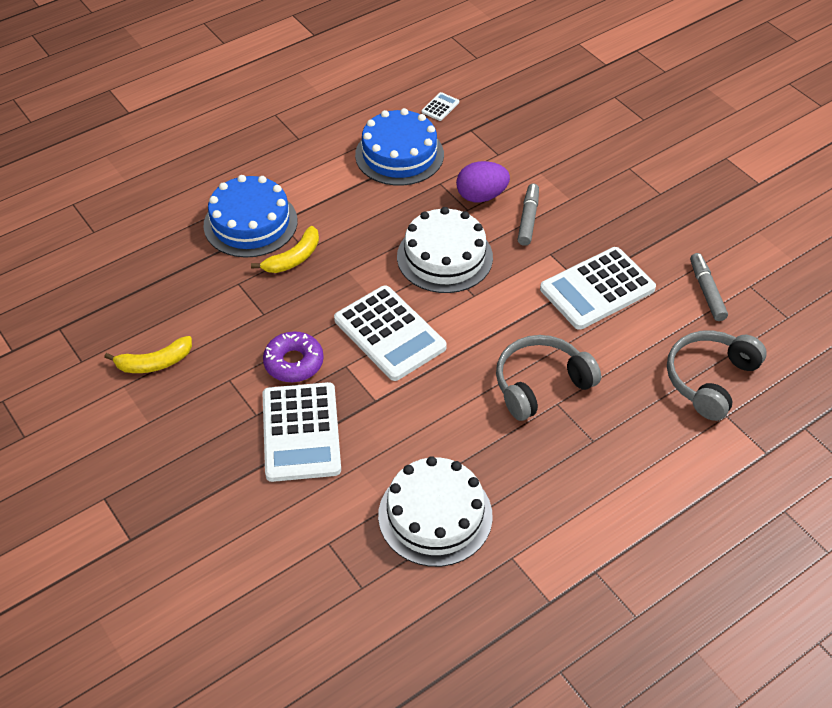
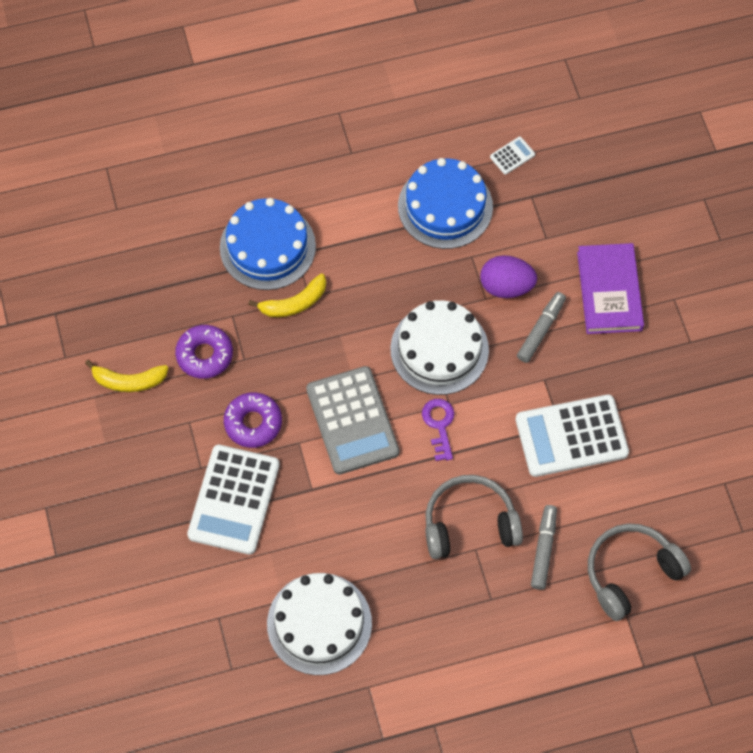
camera: 20 degrees right, 15 degrees up
white calculator [334,285,447,381] -> grey calculator [306,366,399,475]
grey marker [690,253,728,321] -> grey marker moved to [531,505,557,590]
none -> purple donut [175,325,233,379]
none -> purple key [422,399,454,461]
none -> purple book [577,243,644,334]

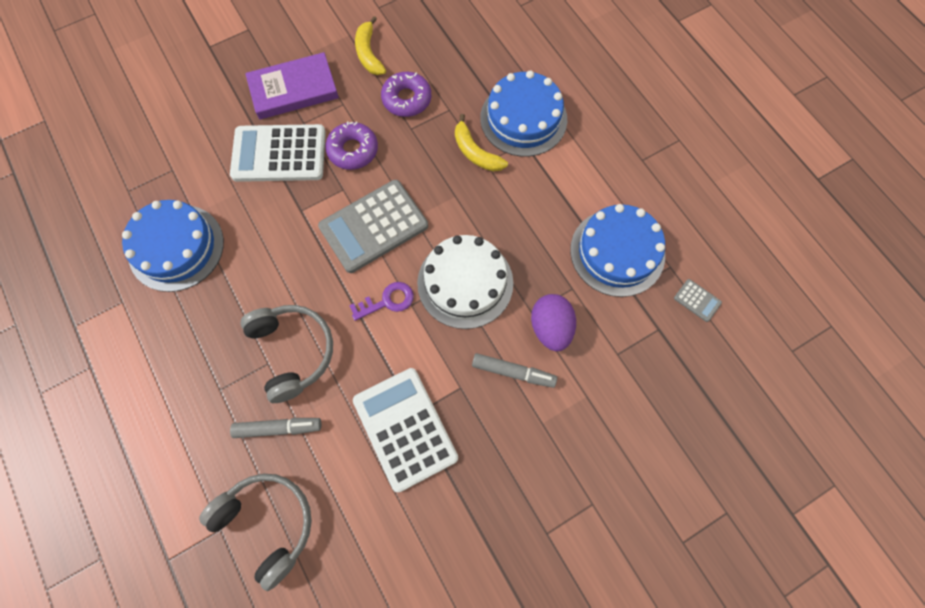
camera: 75 degrees right, 5 degrees up
white cake [267,573,372,675] -> blue cake [122,200,224,292]
white calculator [490,137,535,175] -> grey calculator [674,279,722,322]
purple book [577,243,644,334] -> purple book moved to [245,52,339,120]

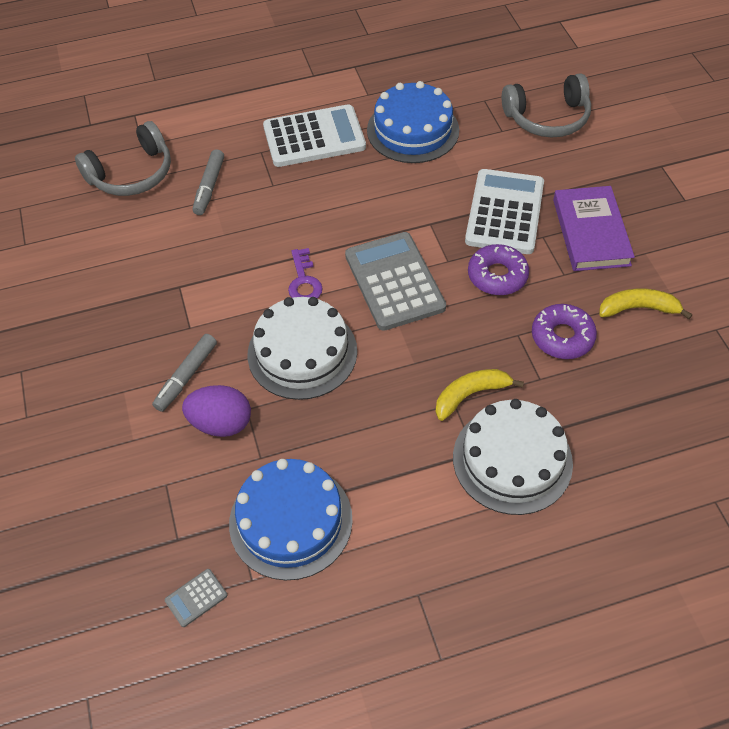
camera: 105 degrees right, 15 degrees down
grey headphones [241,305,333,403] -> grey headphones moved to [502,73,591,137]
white calculator [353,368,458,492] -> white calculator moved to [263,104,366,167]
blue cake [480,70,567,157] -> white cake [453,399,573,515]

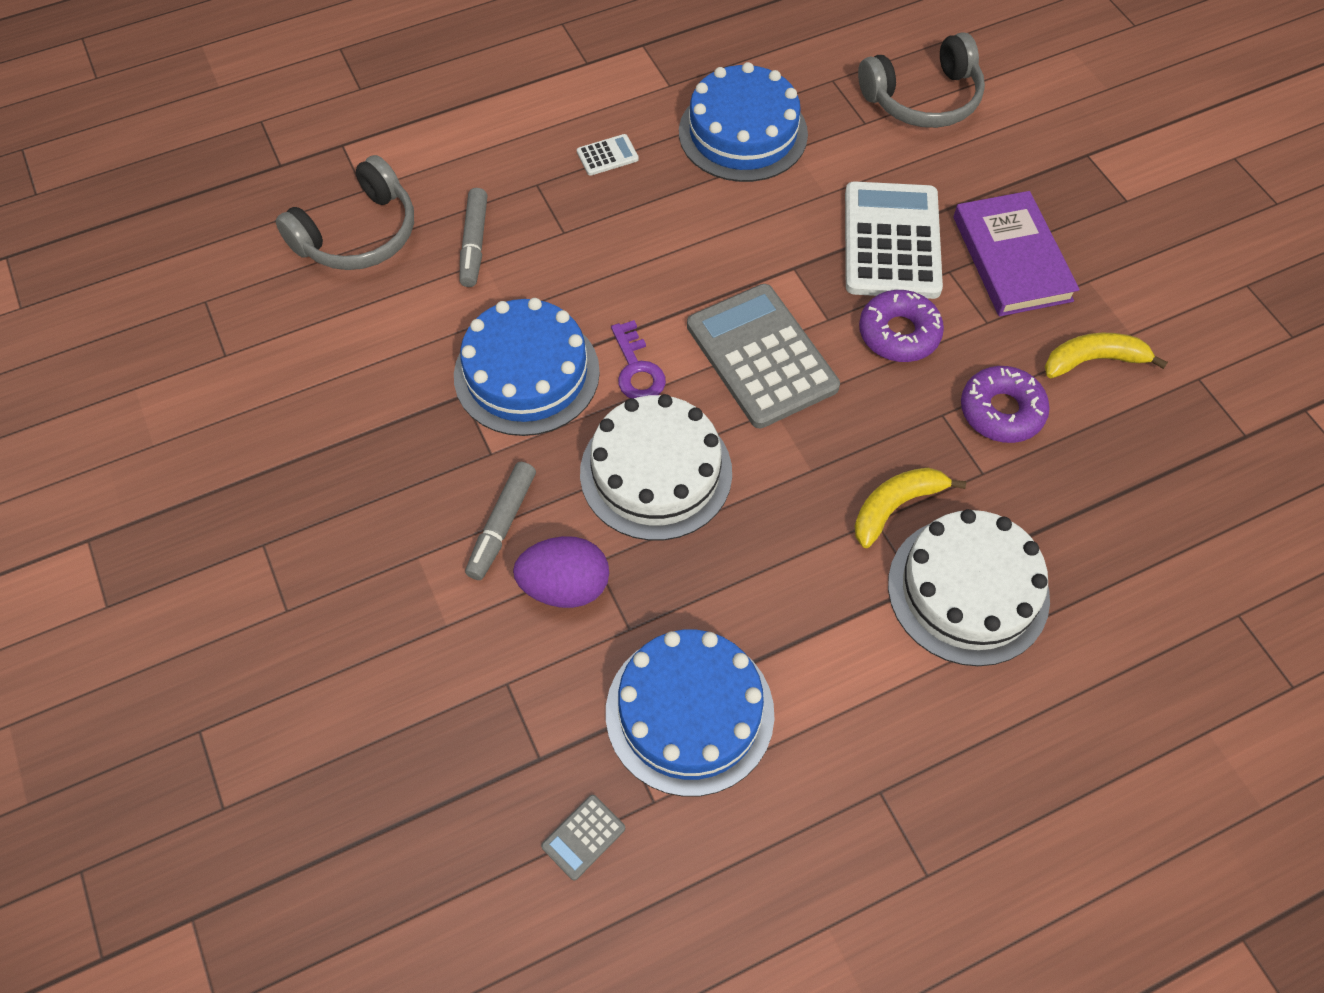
camera: 10 degrees left, 5 degrees up
white calculator [263,104,366,167] -> white calculator [577,134,639,176], size x0.41
none -> blue cake [454,298,600,436]

